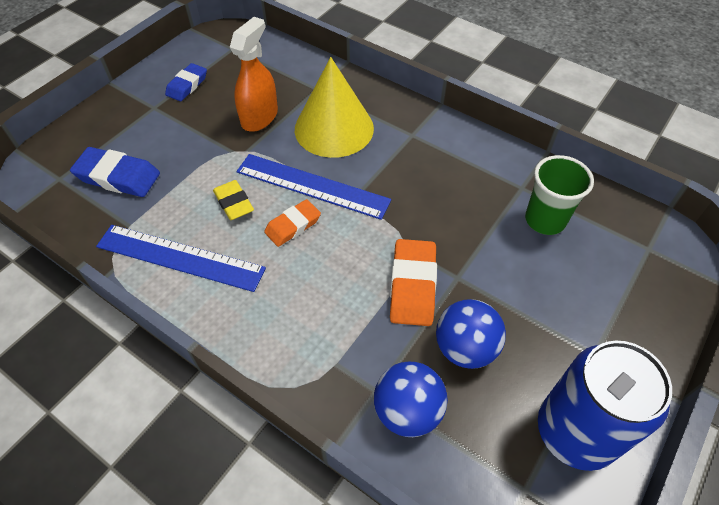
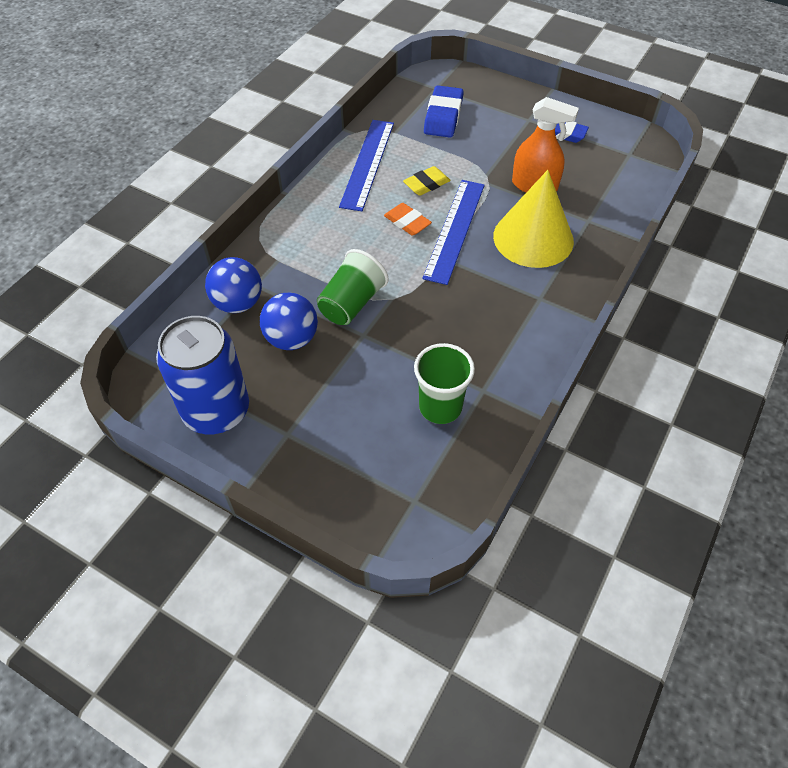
camera: 85 degrees right, 0 degrees up
orange eraser [390,239,437,326] -> green cup [317,249,389,325]

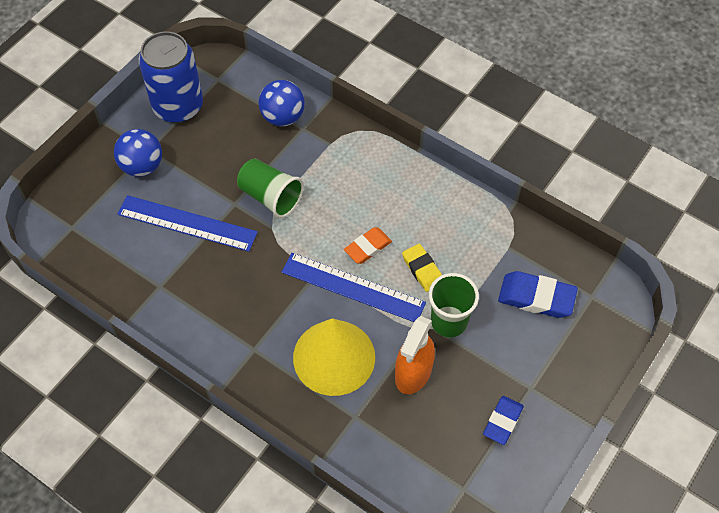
camera: 95 degrees right, 5 degrees up
blue ball [260,293,318,350] -> blue ball moved to [114,129,162,177]
blue ruler [339,120,394,211] -> blue ruler moved to [118,195,258,252]
green cup [414,343,475,424] -> green cup moved to [429,273,479,337]

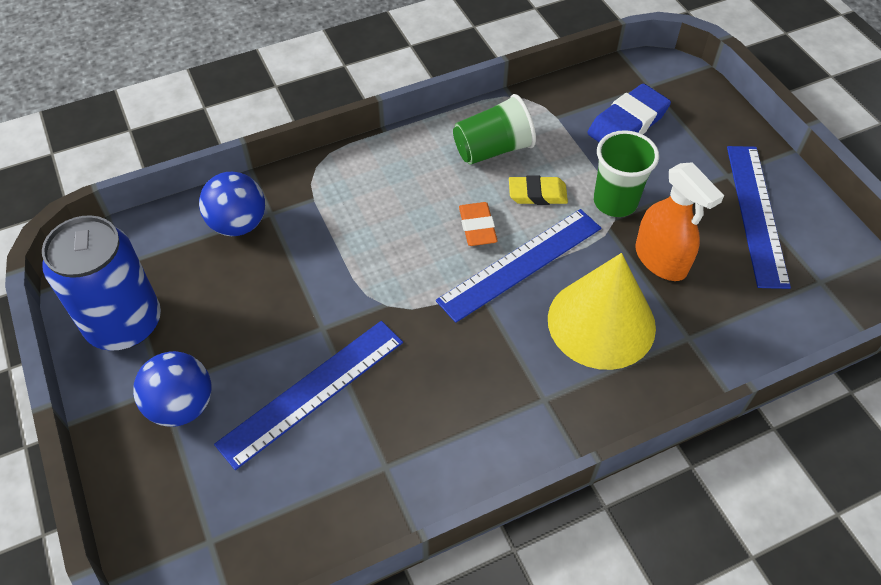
camera: 60 degrees left, 5 degrees down
green cup [237,159,304,218] -> green cup moved to [453,94,536,165]
blue eraser [483,396,524,445] -> blue ruler [727,146,791,289]

